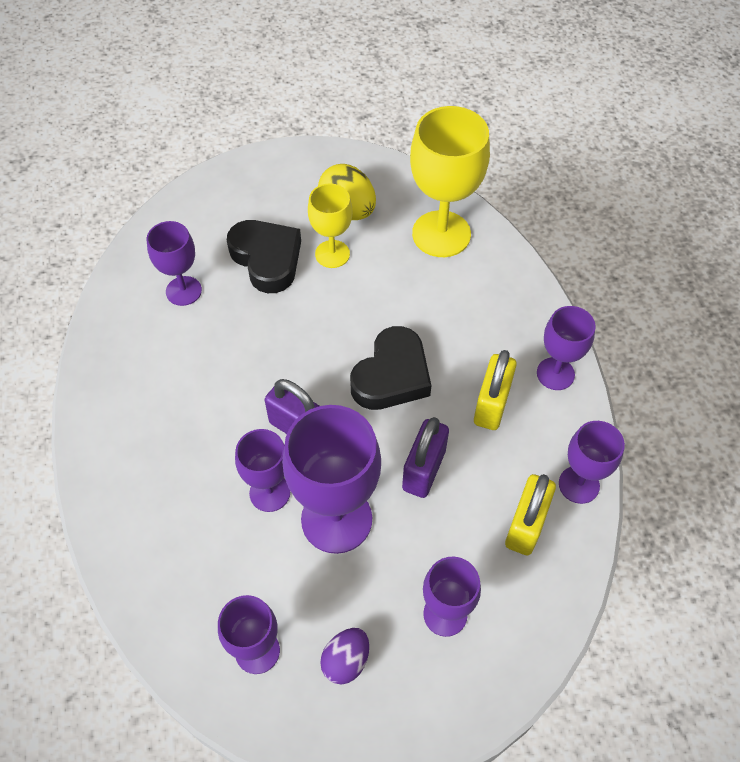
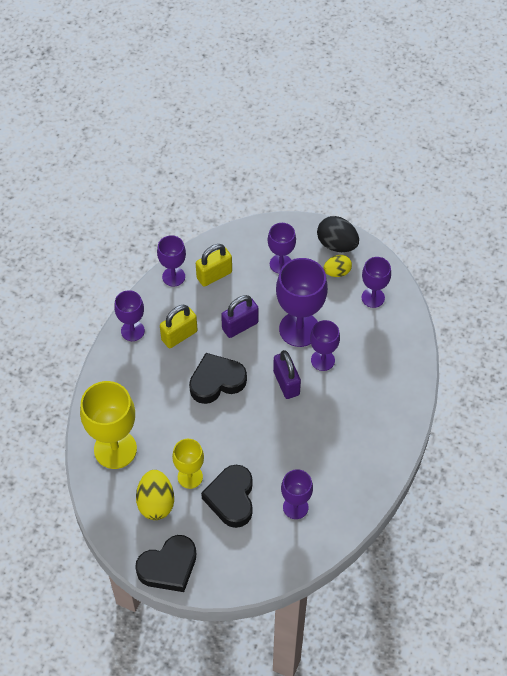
camera: 145 degrees left, 0 degrees up
purple egg [320,628,369,685] -> yellow egg [323,255,352,277]
none -> black heart [135,535,196,592]
none -> black egg [317,216,359,252]

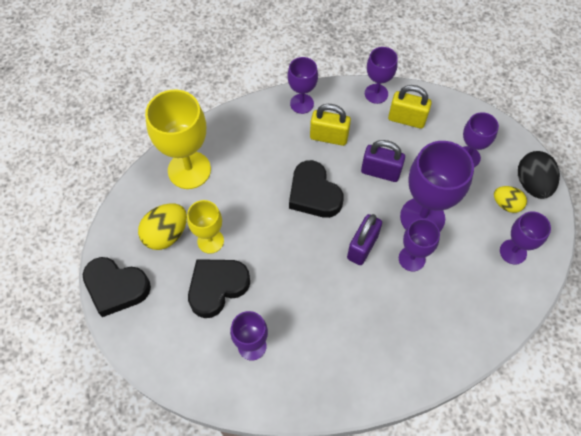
camera: 50 degrees right, 5 degrees up
black heart [189,353,247,404] -> black heart turned 150 degrees counterclockwise [289,160,343,218]

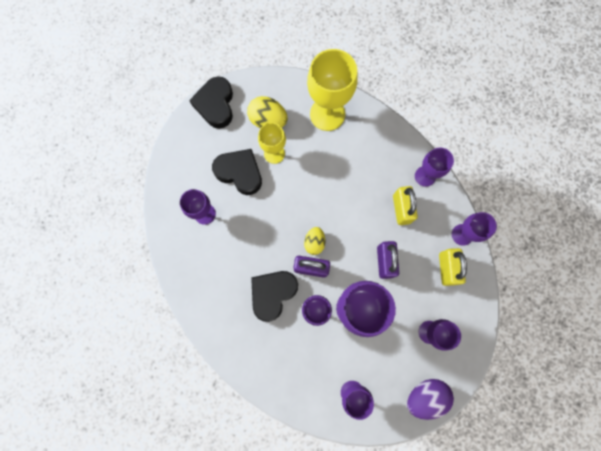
camera: 70 degrees right, 15 degrees up
black heart [289,160,343,218] -> black heart moved to [251,271,298,322]
yellow egg [494,186,527,213] -> yellow egg moved to [304,227,325,255]
black egg [518,151,560,199] -> purple egg [407,379,454,420]

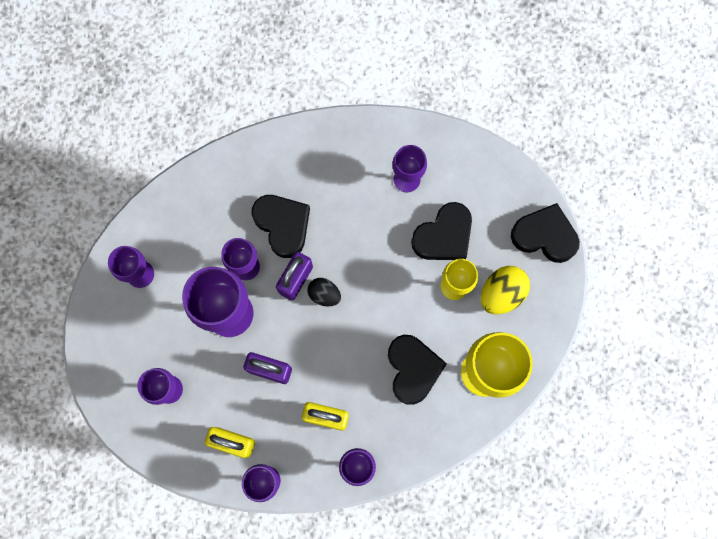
camera: 110 degrees right, 0 degrees up
yellow egg [304,227,325,255] -> black egg [307,278,341,306]
purple egg [407,379,454,420] -> none
none -> black heart [388,335,447,405]

